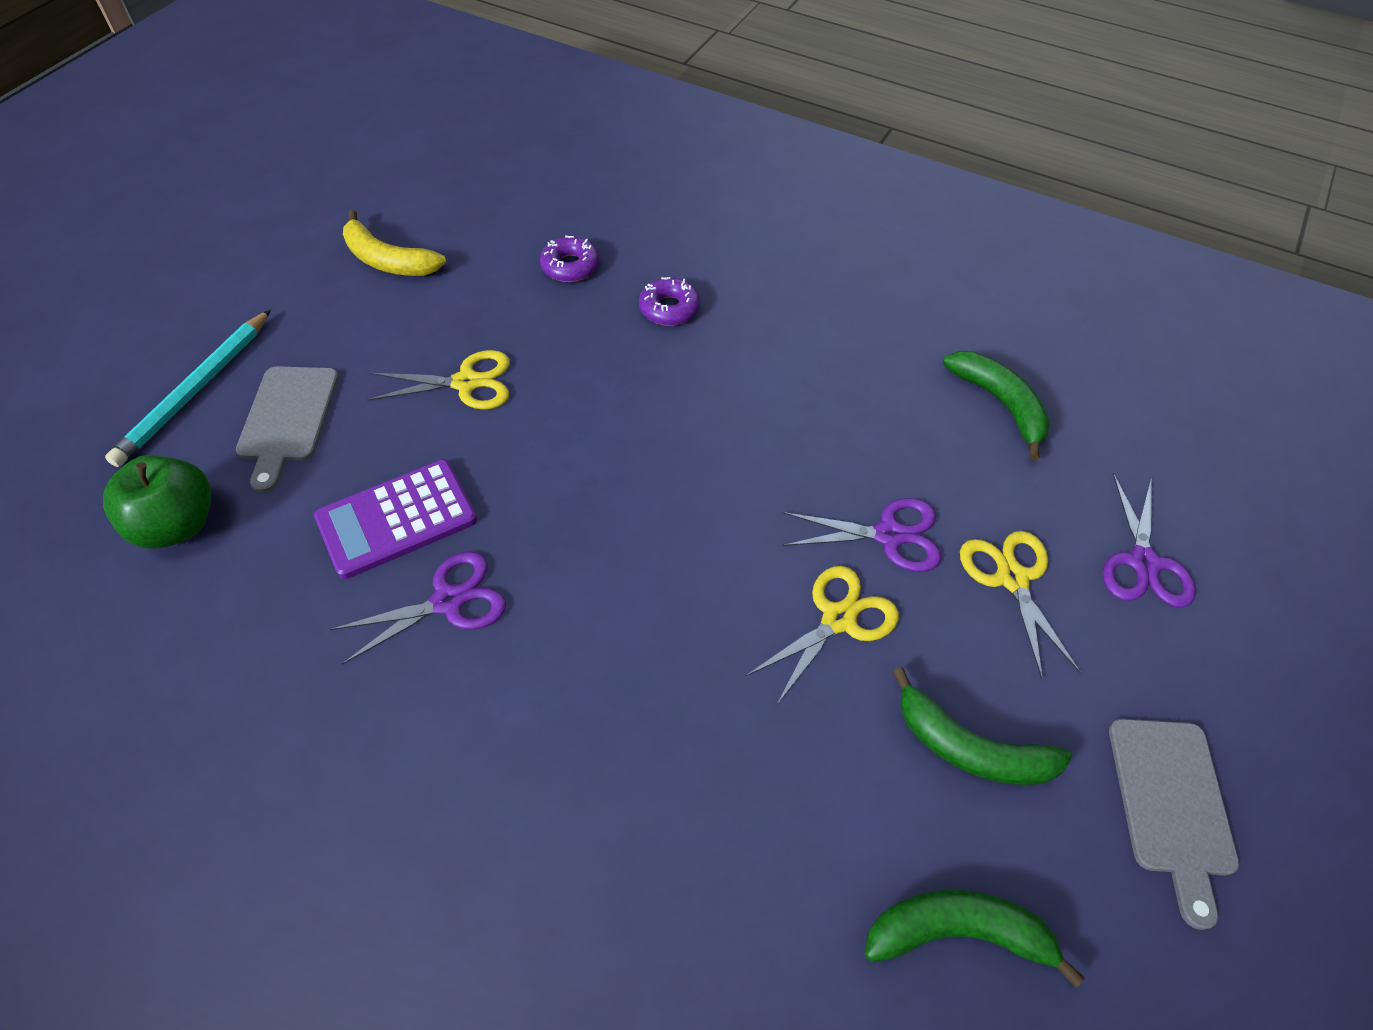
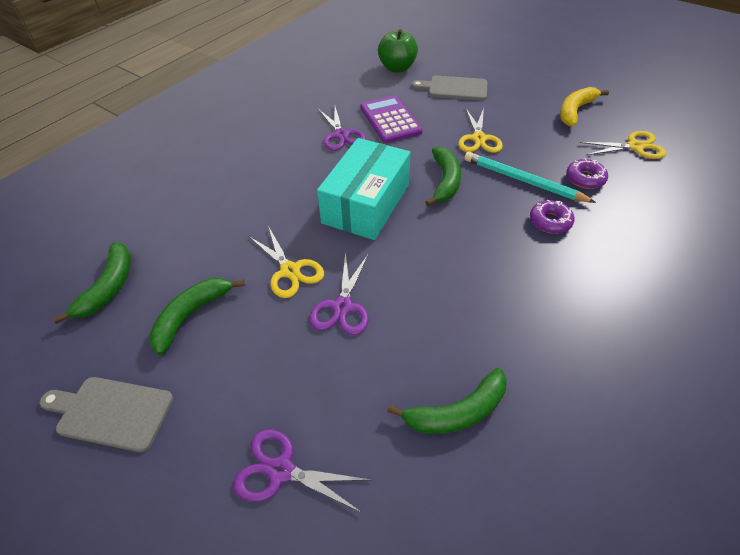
camera: 100 degrees right, 5 degrees down
turquoise pencil [105,309,271,467] -> turquoise pencil moved to [464,152,596,203]
yellow scissors [960,531,1081,680] -> yellow scissors moved to [579,131,667,159]
none -> turquoise box [317,138,411,240]
none -> green banana [425,146,461,206]

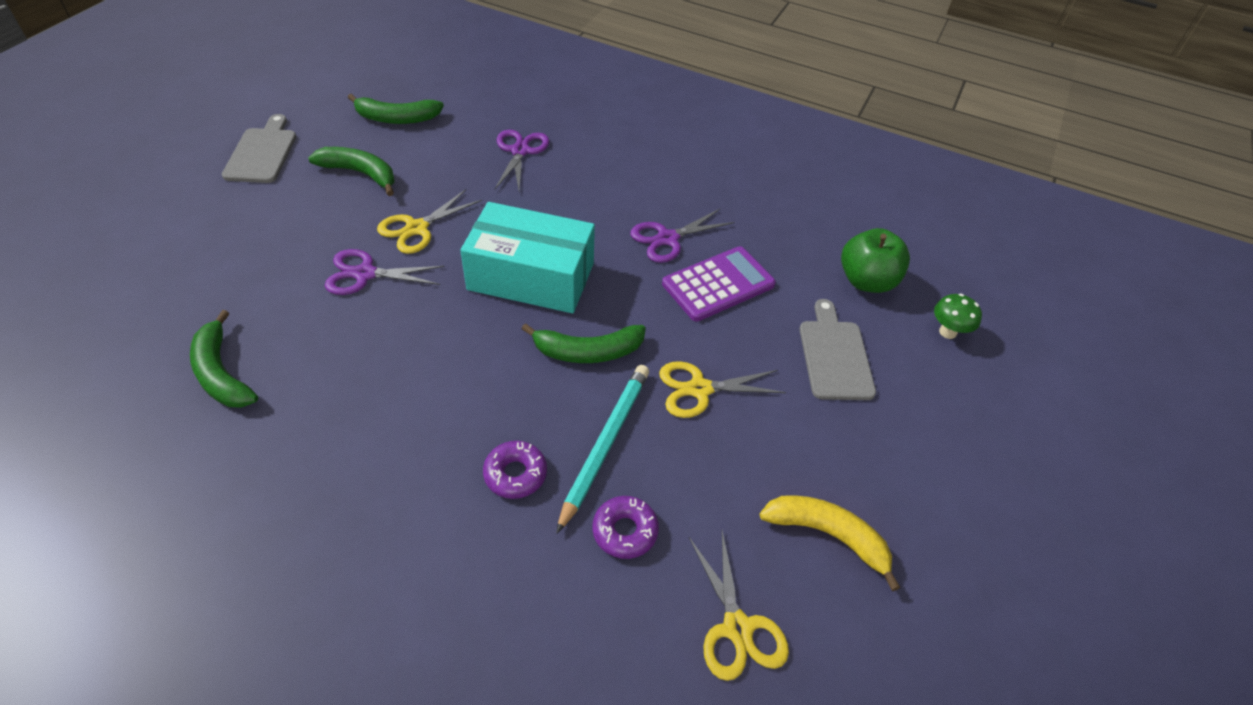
camera: 75 degrees right, 0 degrees up
purple scissors [233,429,371,513] -> purple scissors moved to [495,130,549,190]
none -> green mushroom [934,293,982,339]

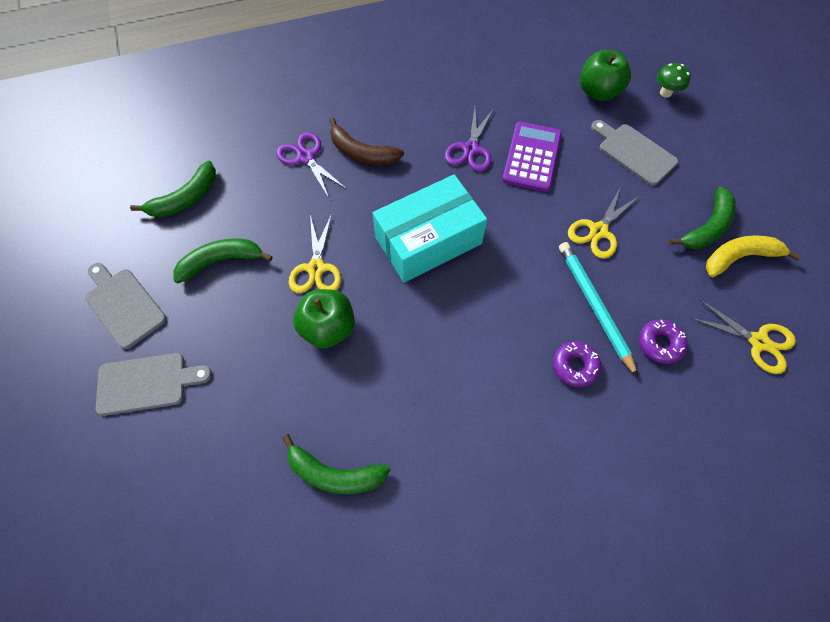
camera: 40 degrees left, 15 degrees up
purple scissors [325,249,445,295] -> green apple [293,289,355,348]
green banana [522,323,646,363] -> green banana moved to [669,187,736,249]
none -> grey cutting board [96,353,212,416]
none -> brown banana [330,117,404,165]

